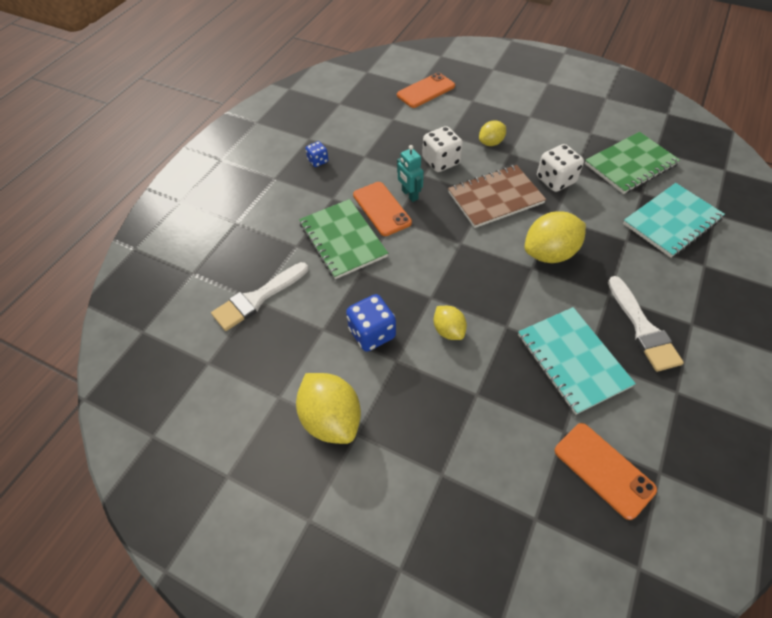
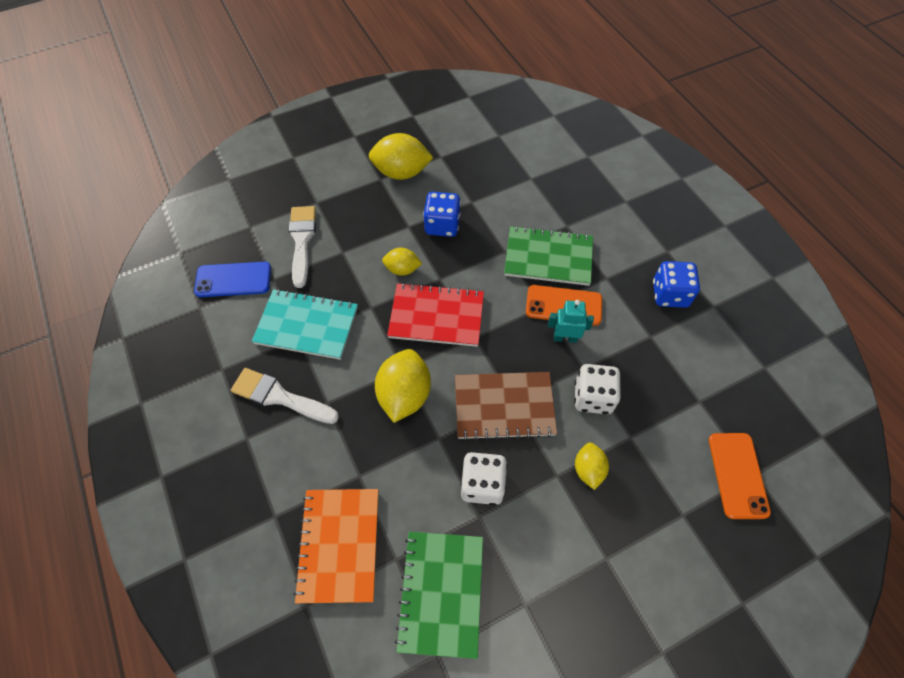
camera: 125 degrees right, 5 degrees up
white brush [211,262,308,331] -> white brush moved to [289,206,316,288]
blue dice [306,141,328,167] -> blue dice [653,261,700,308], size x1.75
brown notebook [448,165,546,228] -> brown notebook turned 75 degrees clockwise [455,372,557,441]
orange phone [555,423,657,520] -> blue phone [194,262,271,297]
turquoise notebook [623,183,725,258] -> orange notebook [293,489,378,603]
none -> red notebook [387,282,484,347]

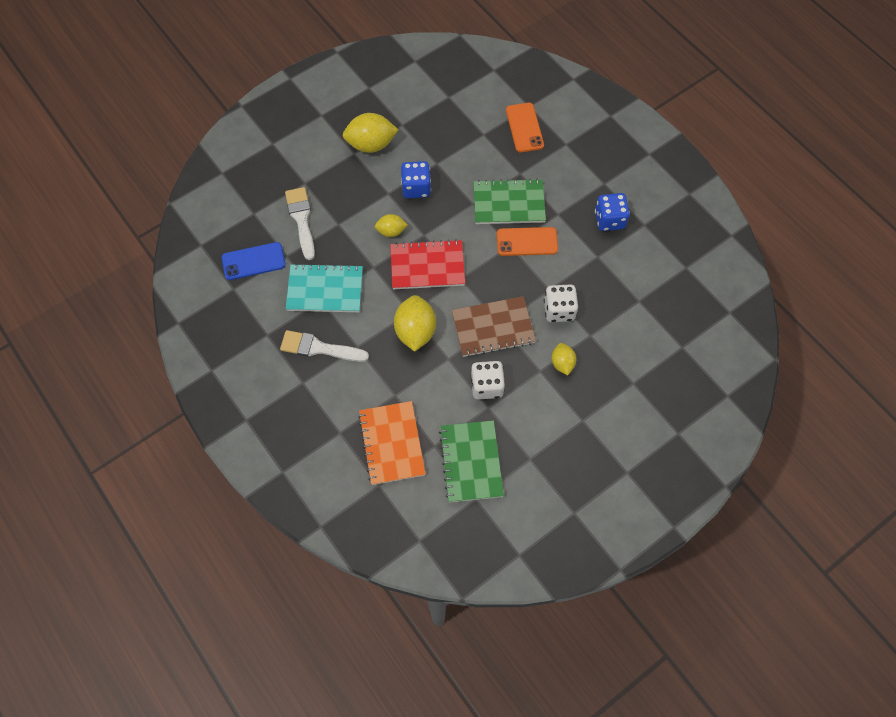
camera: 10 degrees left, 5 degrees up
turquoise robot [548,300,594,343] -> none
orange phone [709,433,771,519] -> orange phone moved to [506,103,544,152]

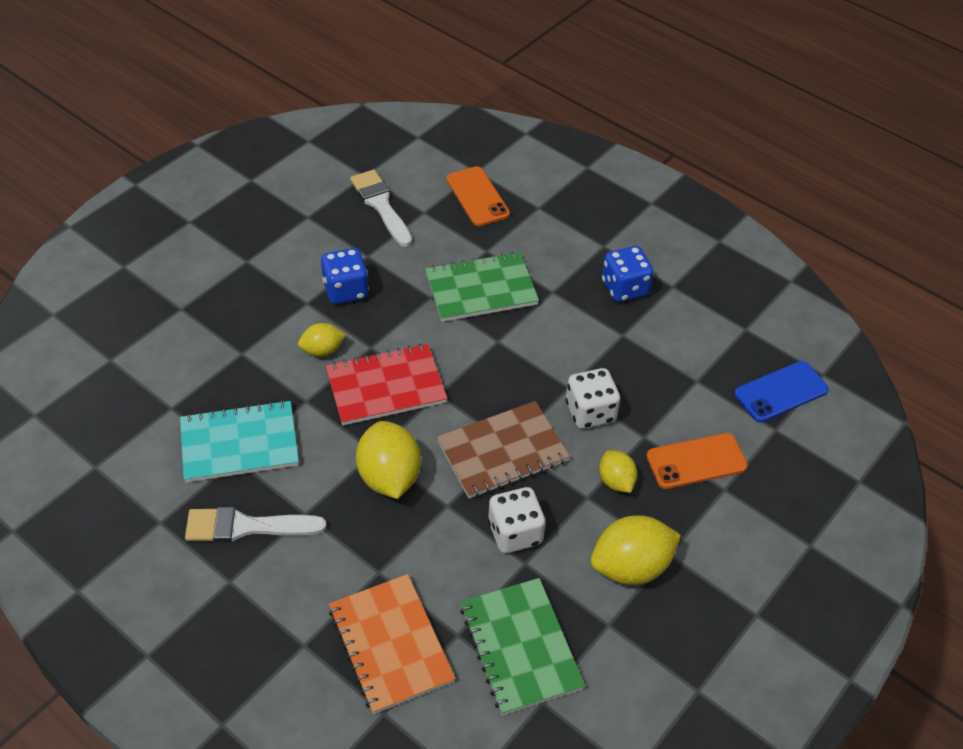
camera: 15 degrees left, 15 degrees down
blue phone [222,242,286,280] -> blue phone moved to [734,361,829,422]
white brush [285,187,315,260] -> white brush moved to [350,170,412,247]
yellow lemon [343,113,398,153] -> yellow lemon moved to [591,515,681,585]
orange phone [497,227,558,256] -> orange phone moved to [647,433,748,489]

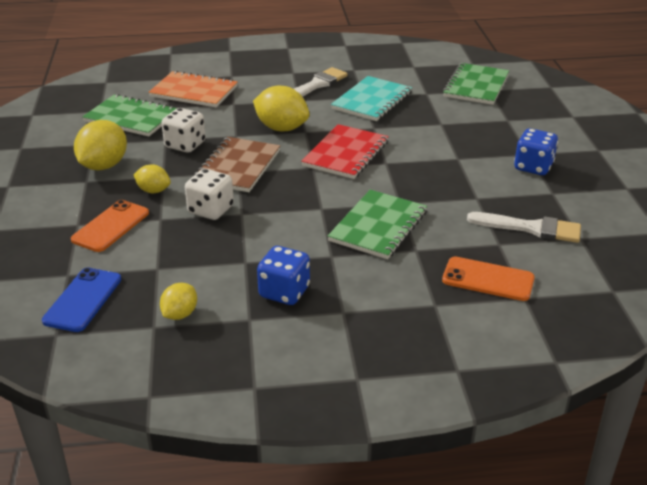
camera: 135 degrees right, 15 degrees down
yellow lemon [298,323,346,357] -> yellow lemon moved to [160,283,197,320]
blue dice [321,248,369,304] -> blue dice moved to [514,128,558,175]
none -> green notebook [443,63,509,105]

